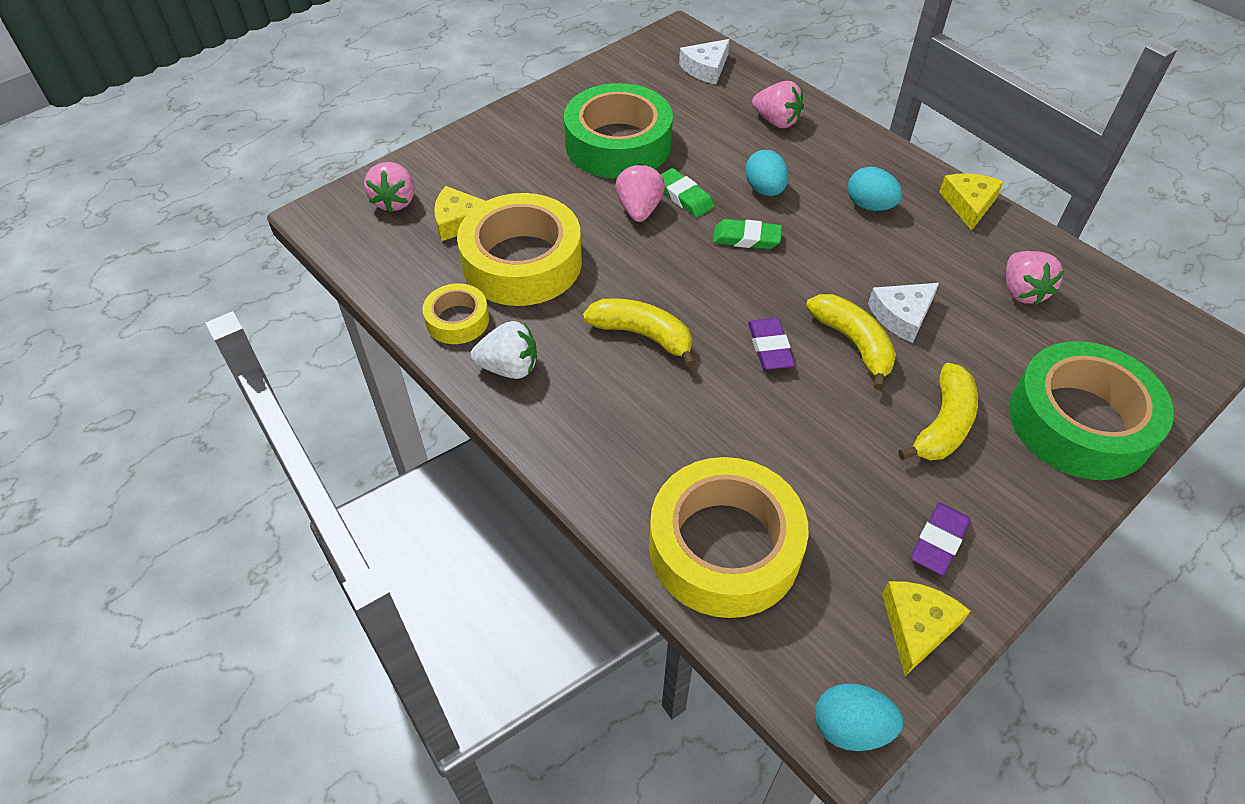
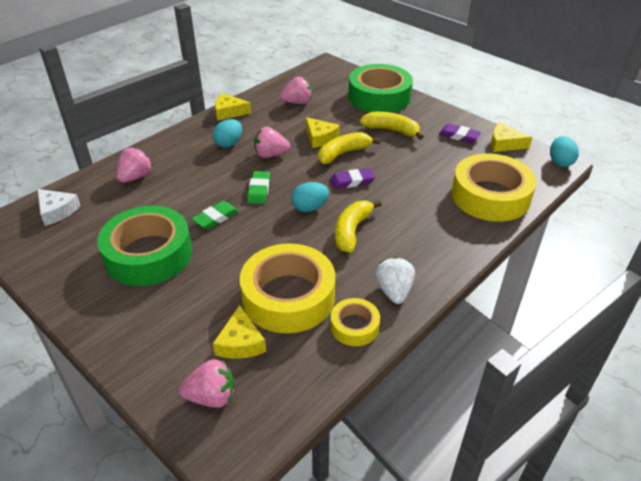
camera: 95 degrees left, 10 degrees down
pink strawberry [615,164,665,222] -> pink strawberry moved to [254,127,290,158]
turquoise egg [745,150,789,196] -> turquoise egg moved to [291,182,329,212]
white cheese [868,283,939,343] -> yellow cheese [306,117,340,148]

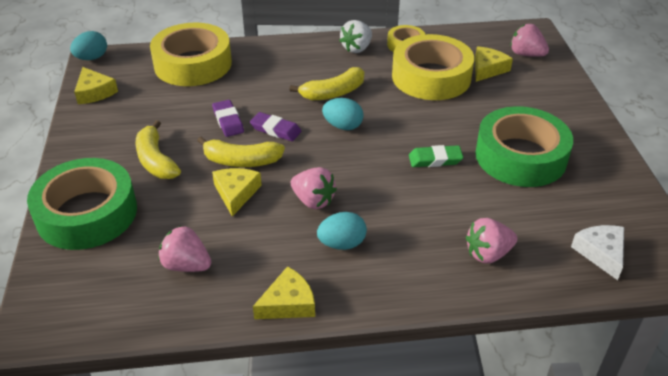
camera: 140 degrees left, 0 degrees up
yellow cheese [215,93,251,120] -> yellow cheese turned 75 degrees counterclockwise [253,266,315,319]
green eraser [247,171,270,204] -> none
purple eraser [439,124,481,143] -> purple eraser moved to [212,100,244,137]

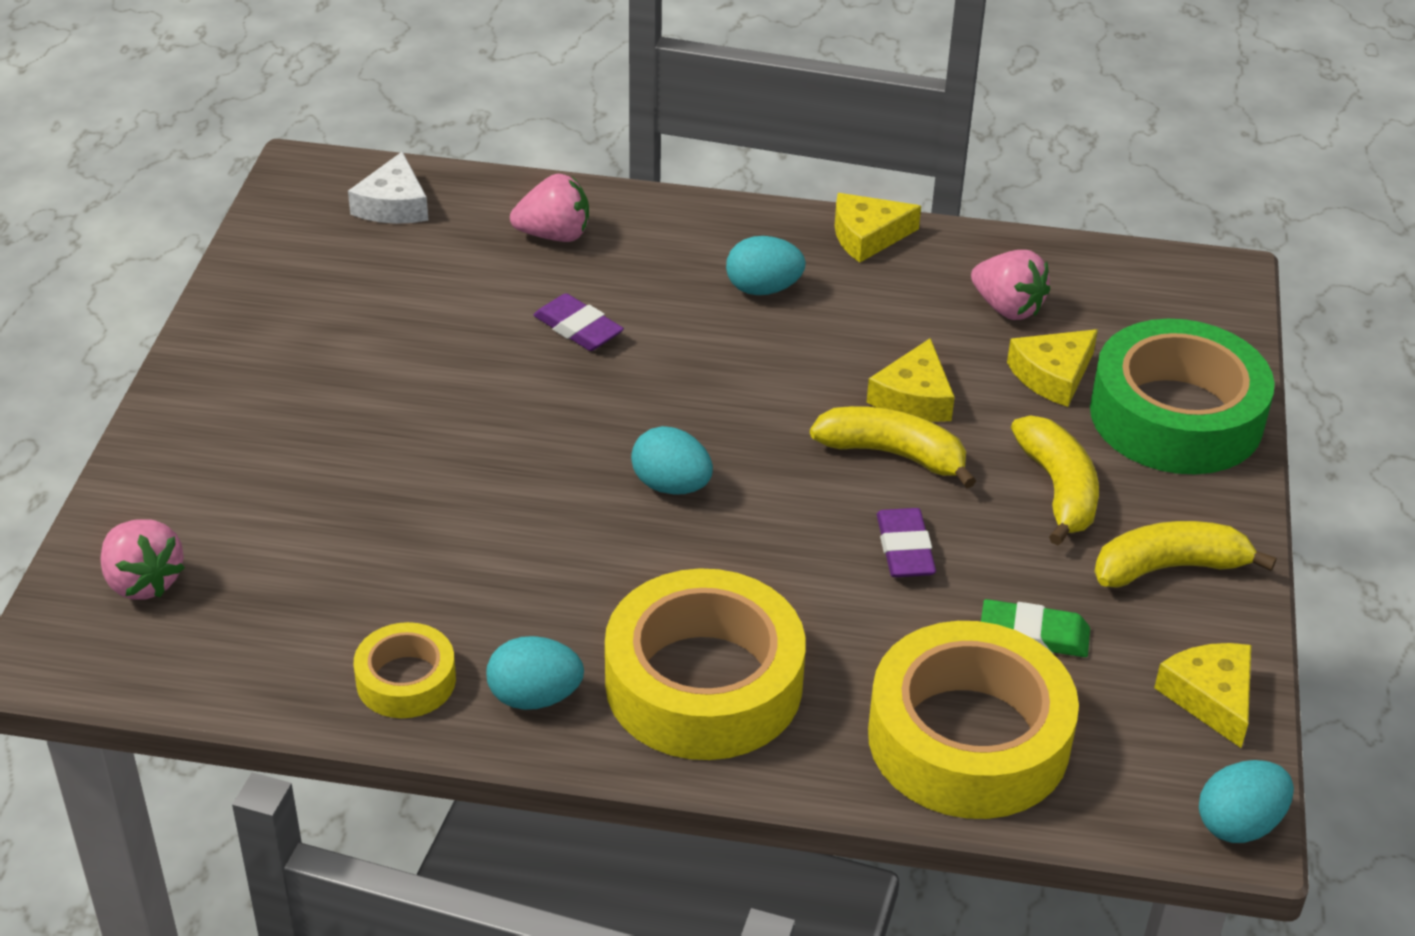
camera: 165 degrees left, 0 degrees up
purple eraser [250,112,301,141] -> purple eraser moved to [533,293,624,351]
yellow banana [289,67,364,100] -> yellow banana moved to [1094,521,1276,588]
pink strawberry [291,167,337,209] -> none
white strawberry [339,20,372,53] -> turquoise egg [486,636,584,710]
yellow tape [392,34,474,100] -> yellow tape moved to [605,568,806,760]
green eraser [409,145,463,167] -> green eraser moved to [981,599,1090,657]
yellow cheese [475,46,513,82] -> yellow cheese moved to [1007,329,1098,407]
green tape [475,106,573,187] -> none

